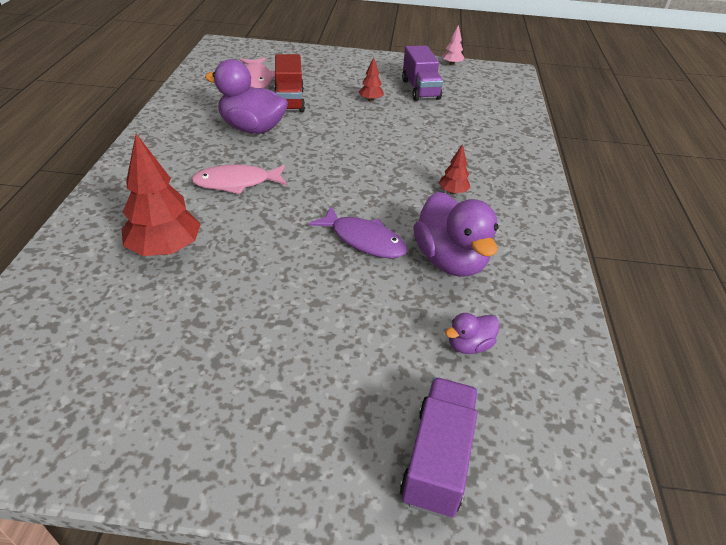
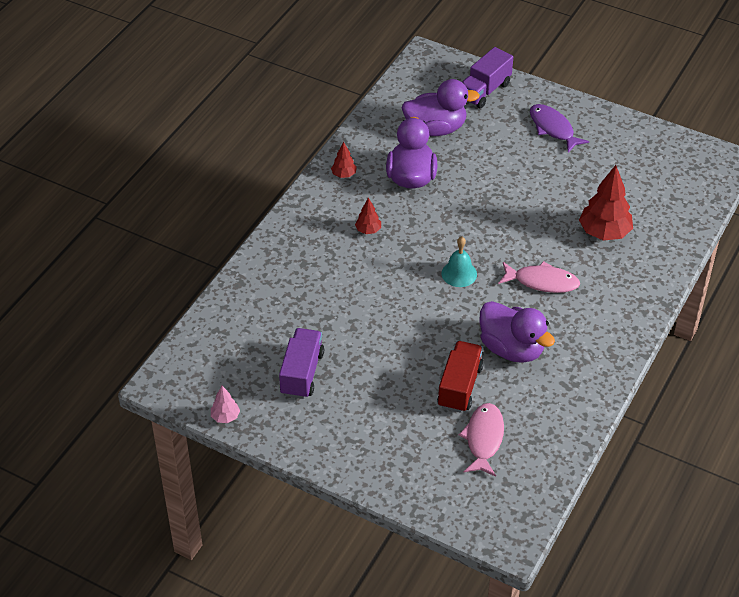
camera: 155 degrees left, 5 degrees up
purple fish [309,206,407,258] -> purple fish moved to [530,104,589,153]
red tree [359,57,384,102] -> red tree moved to [331,142,357,178]
purple duck [445,313,500,354] -> purple duck [402,79,480,136], size x2.06
none -> turquoise bell [442,236,477,287]

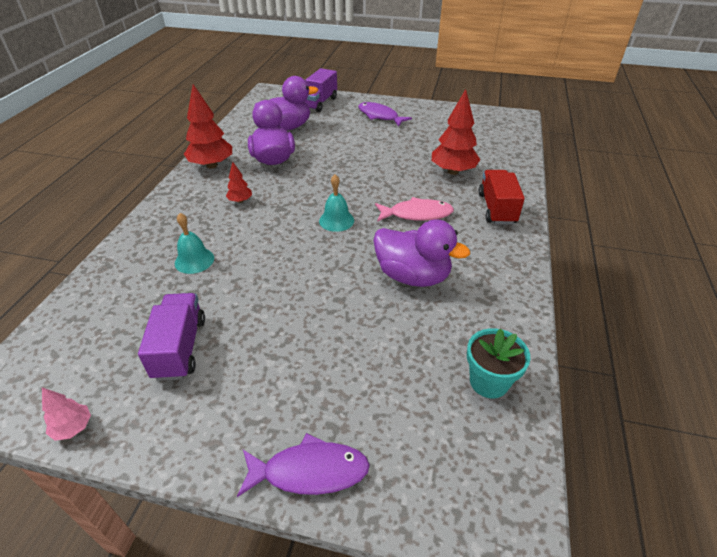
camera: 15 degrees left, 5 degrees down
red tree [331,142,357,178] -> red tree [184,84,232,169], size x2.02
red truck [437,341,484,413] -> red truck moved to [478,170,525,225]
pink fish [459,403,504,477] -> none
none -> turquoise bell [175,213,214,274]
none -> purple fish [237,433,370,497]
none -> turquoise flower pot [467,328,531,399]

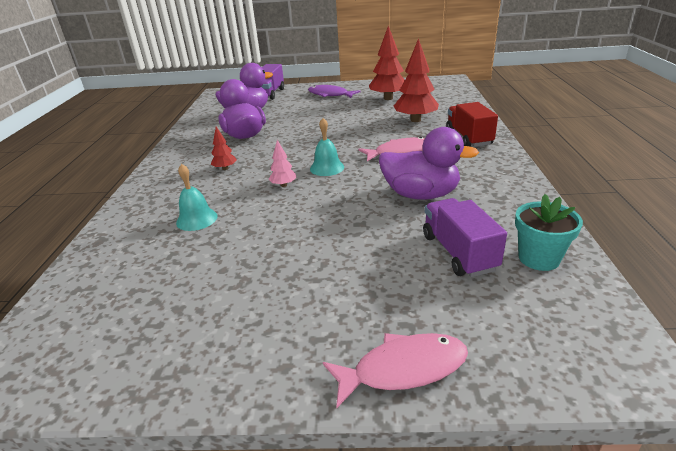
camera: 10 degrees left, 10 degrees down
pink tree [42,387,91,441] -> pink tree moved to [268,140,297,187]
purple truck [138,293,205,381] -> purple truck moved to [423,198,507,277]
red tree [184,84,232,169] -> red tree moved to [369,26,405,100]
purple fish [237,433,370,497] -> pink fish [323,333,468,408]

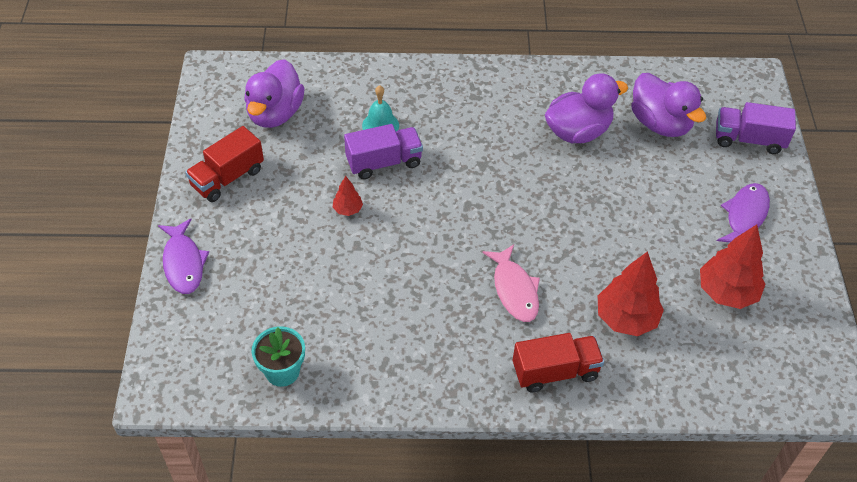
camera: 85 degrees right, 20 degrees up
red tree [211,127,237,170] -> red tree moved to [333,176,363,216]
pink tree [268,140,297,187] -> none
turquoise bell [310,118,344,176] -> none
pink fish [323,333,468,408] -> purple fish [158,219,209,294]
purple duck [379,127,479,200] -> purple duck moved to [244,59,305,128]
purple truck [423,198,507,277] -> purple truck moved to [344,124,423,179]
none -> red truck [185,126,264,202]

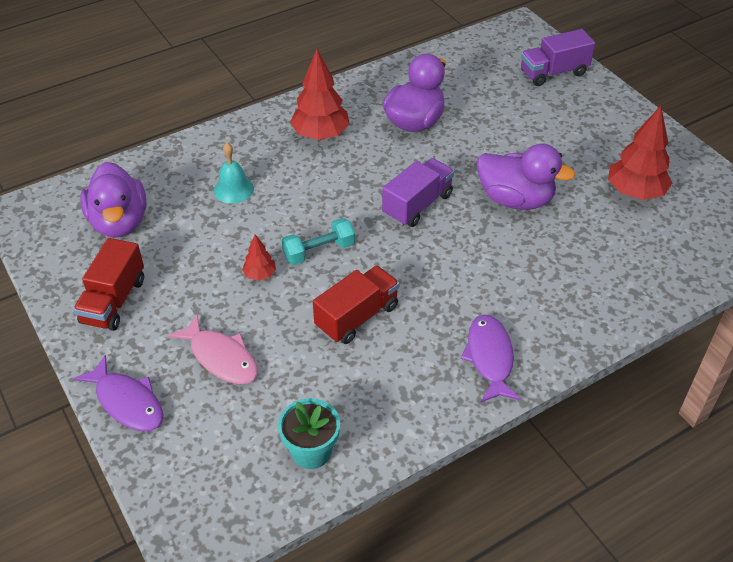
camera: 30 degrees left, 5 degrees down
purple truck [344,124,423,179] -> purple truck moved to [382,158,454,227]
pink fish [482,244,540,322] -> pink fish moved to [168,314,258,384]
red truck [513,333,604,392] -> red truck moved to [313,266,400,344]
red tree [598,251,664,336] -> red tree moved to [290,49,350,140]
purple duck [631,73,706,137] -> purple duck moved to [477,143,575,210]
purple fish [717,183,770,242] -> purple fish moved to [460,314,521,402]
none -> turquoise dumbbell [282,218,355,265]

